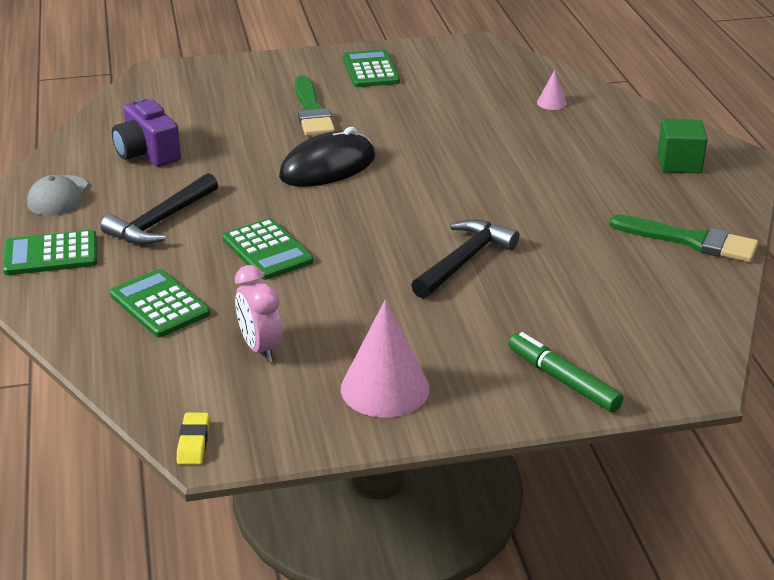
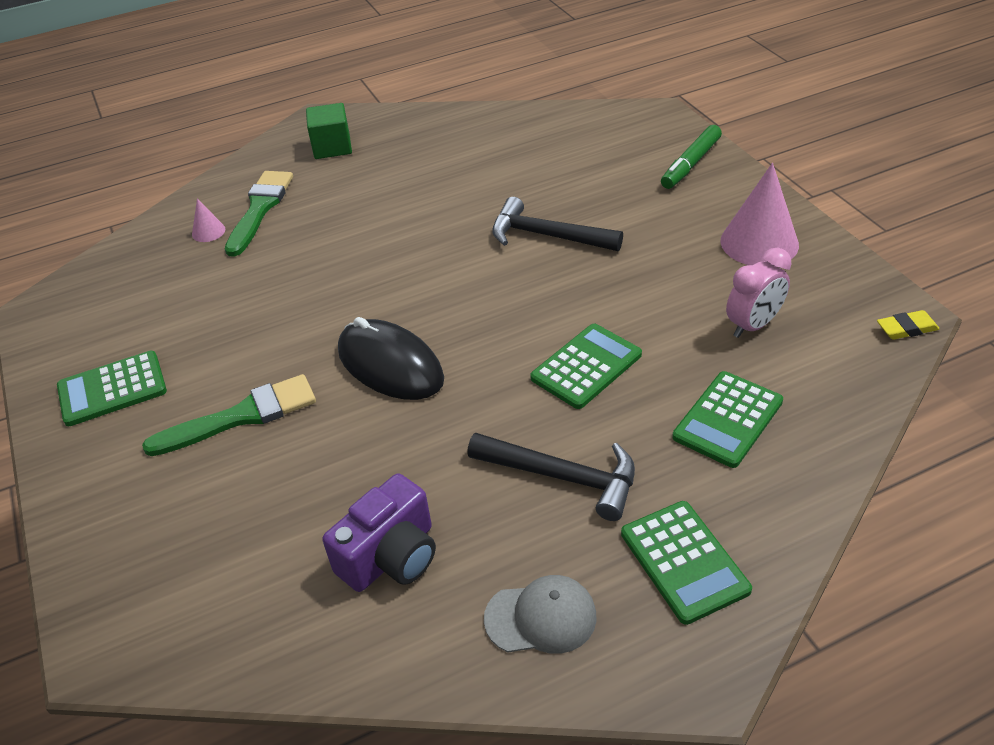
camera: 100 degrees left, 10 degrees up
green brush [609,214,758,262] -> green brush moved to [225,171,293,257]

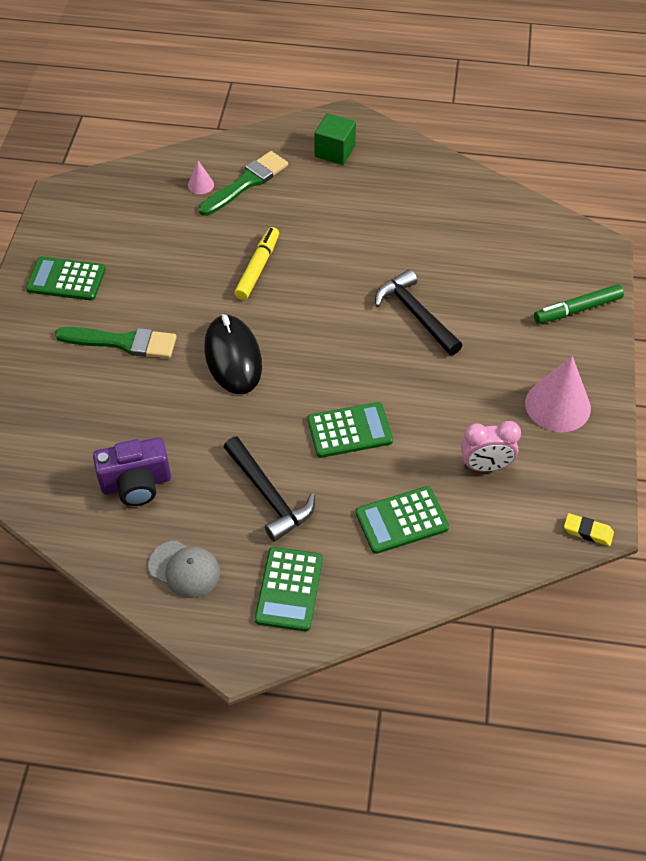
camera: 30 degrees right, 10 degrees up
none -> yellow marker [234,227,279,300]

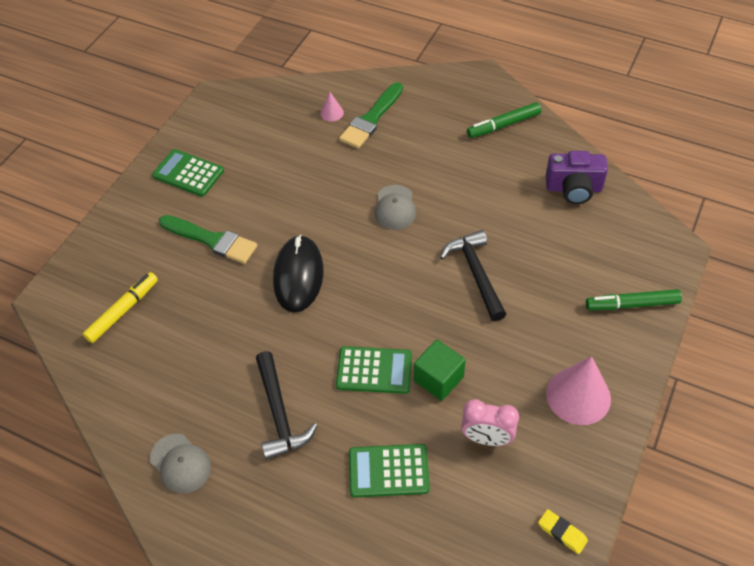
camera: 20 degrees right, 0 degrees up
purple camera [93,437,171,506] -> purple camera moved to [546,151,608,204]
green brush [199,151,288,216] -> green brush turned 150 degrees clockwise [339,82,403,149]
yellow marker [234,227,279,300] -> yellow marker moved to [83,272,158,343]
green calculator [255,547,323,631] -> none
green cube [314,113,356,165] -> green cube moved to [414,340,466,401]
none -> grey cap [375,185,416,230]
none -> green marker [467,102,541,138]

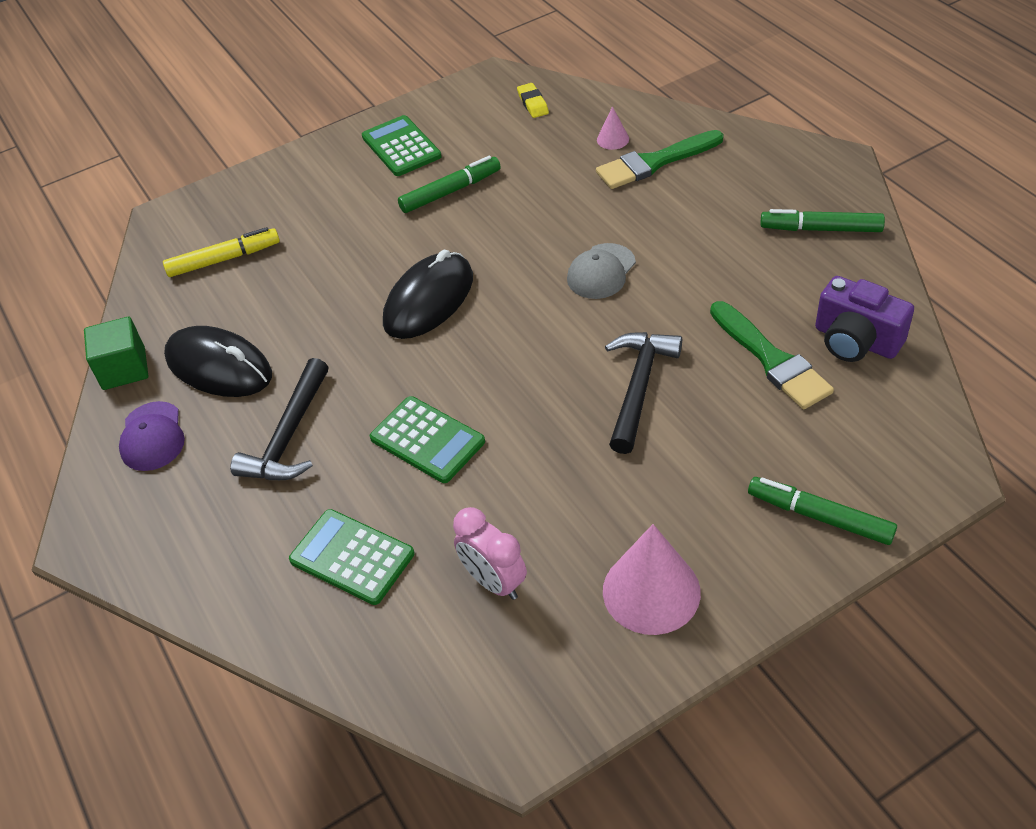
camera: 35 degrees right, 5 degrees down
grey cap [150,433,211,494] -> purple cap [119,401,185,471]
green brush [159,215,258,264] -> green brush moved to [710,301,834,409]
green cube [414,340,466,401] -> green cube moved to [84,316,149,390]
yellow eraser [538,509,588,554] -> yellow eraser moved to [517,83,549,118]
none -> black mouse [164,326,272,397]
none -> green marker [398,155,501,213]

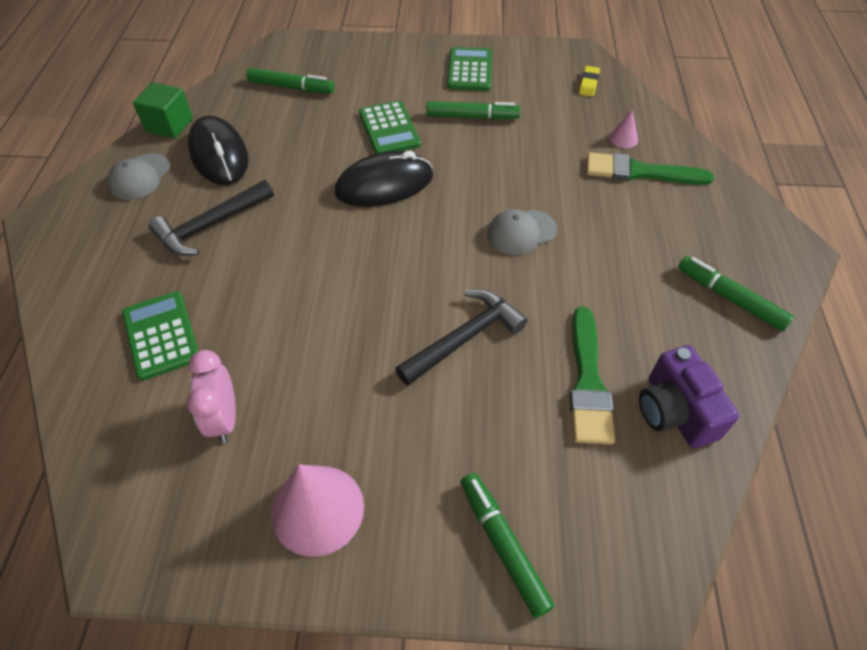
camera: 30 degrees right, 5 degrees up
purple cap [119,401,185,471] -> grey cap [108,154,170,200]
yellow marker [163,227,280,277] -> green marker [246,67,334,93]
green calculator [370,396,485,483] -> green calculator moved to [359,101,421,154]

